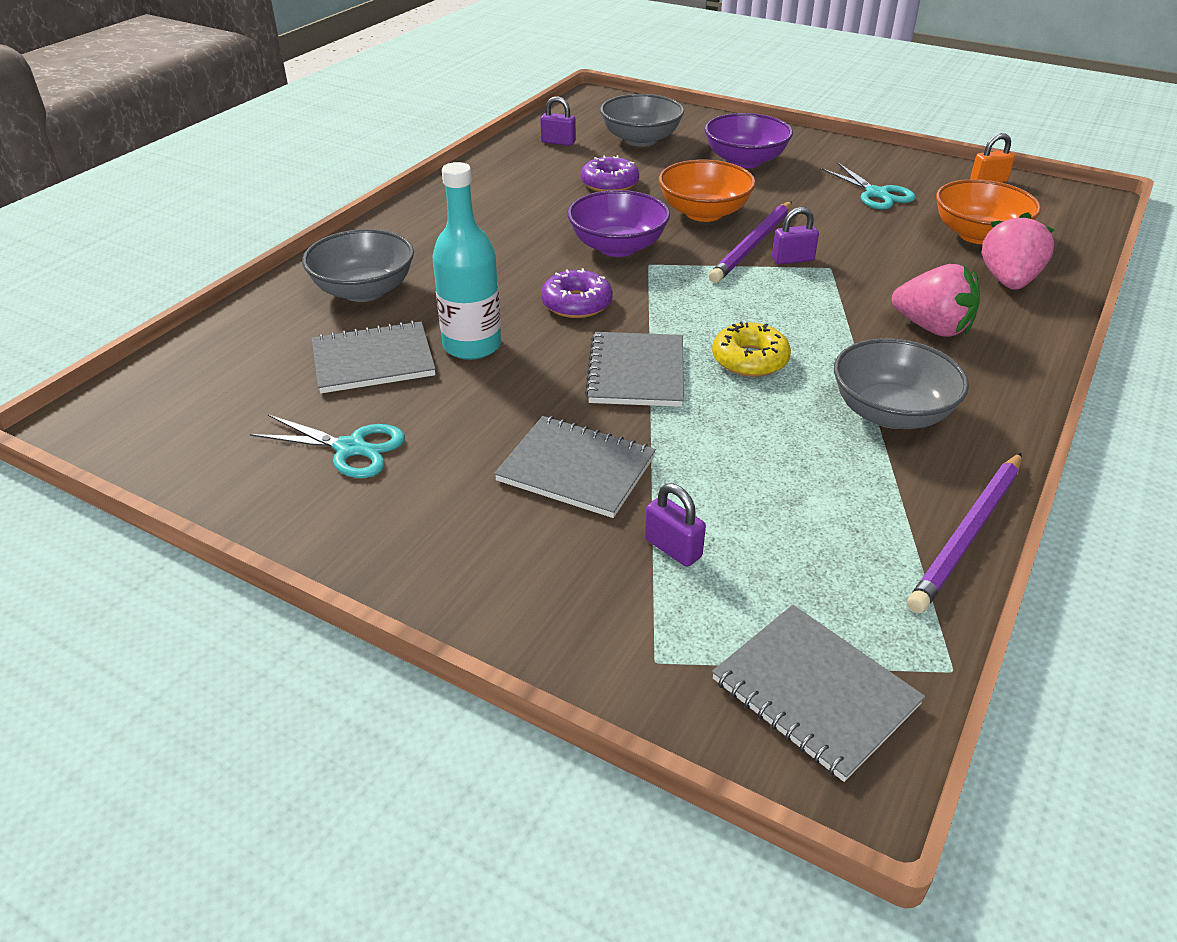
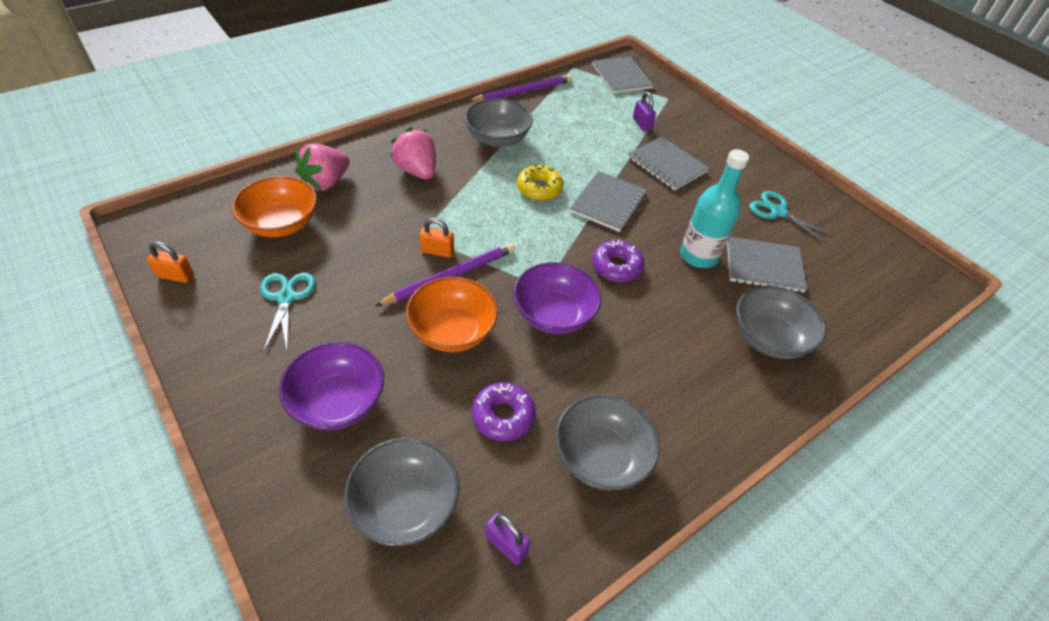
camera: 160 degrees left, 10 degrees up
purple padlock [772,207,819,265] -> orange padlock [419,218,454,258]
none -> grey bowl [555,394,660,490]

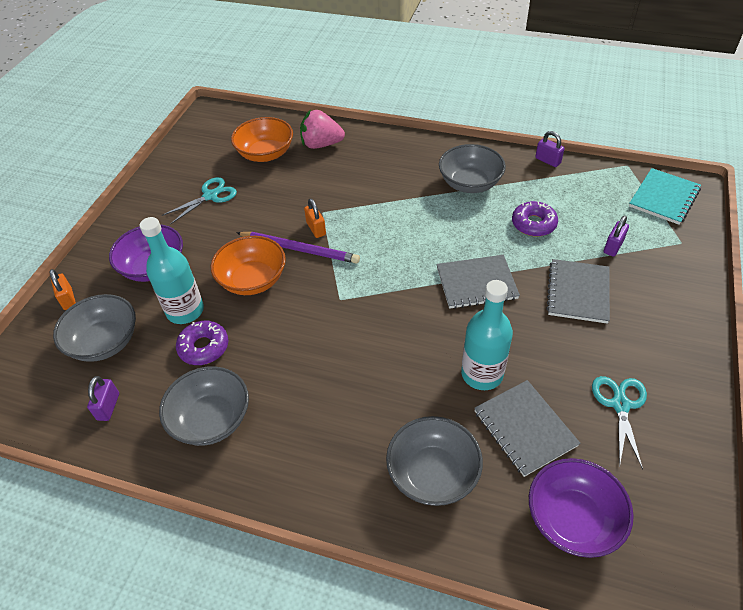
camera: 60 degrees right, 0 degrees up
orange padlock [147,242,194,283] -> orange padlock moved to [49,269,76,310]
pink strawberry [390,127,436,180] -> none
purple pencil [468,74,572,102] -> purple padlock [535,131,564,167]
purple bowl [513,262,602,334] -> purple bowl moved to [529,458,634,558]
yellow donut [517,164,564,201] -> none
grey notebook [592,56,654,93] -> turquoise notebook [629,168,701,225]
purple donut [592,240,644,282] -> purple donut moved to [512,201,558,237]
none -> turquoise bottle [140,217,204,324]

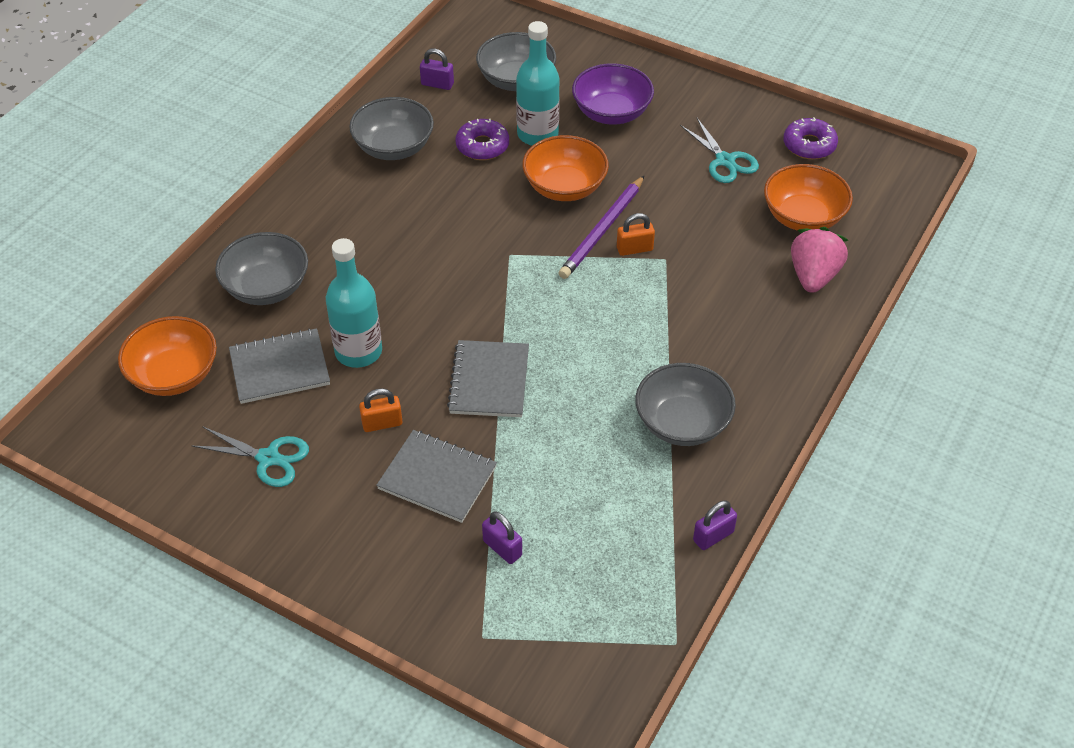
camera: 100 degrees right, 0 degrees up
orange padlock [49,269,76,310] -> orange padlock moved to [359,388,403,432]
purple donut [512,201,558,237] -> purple donut moved to [783,117,838,159]
purple bowl [529,458,634,558] -> orange bowl [118,316,217,396]
turquoise notebook [629,168,701,225] -> none

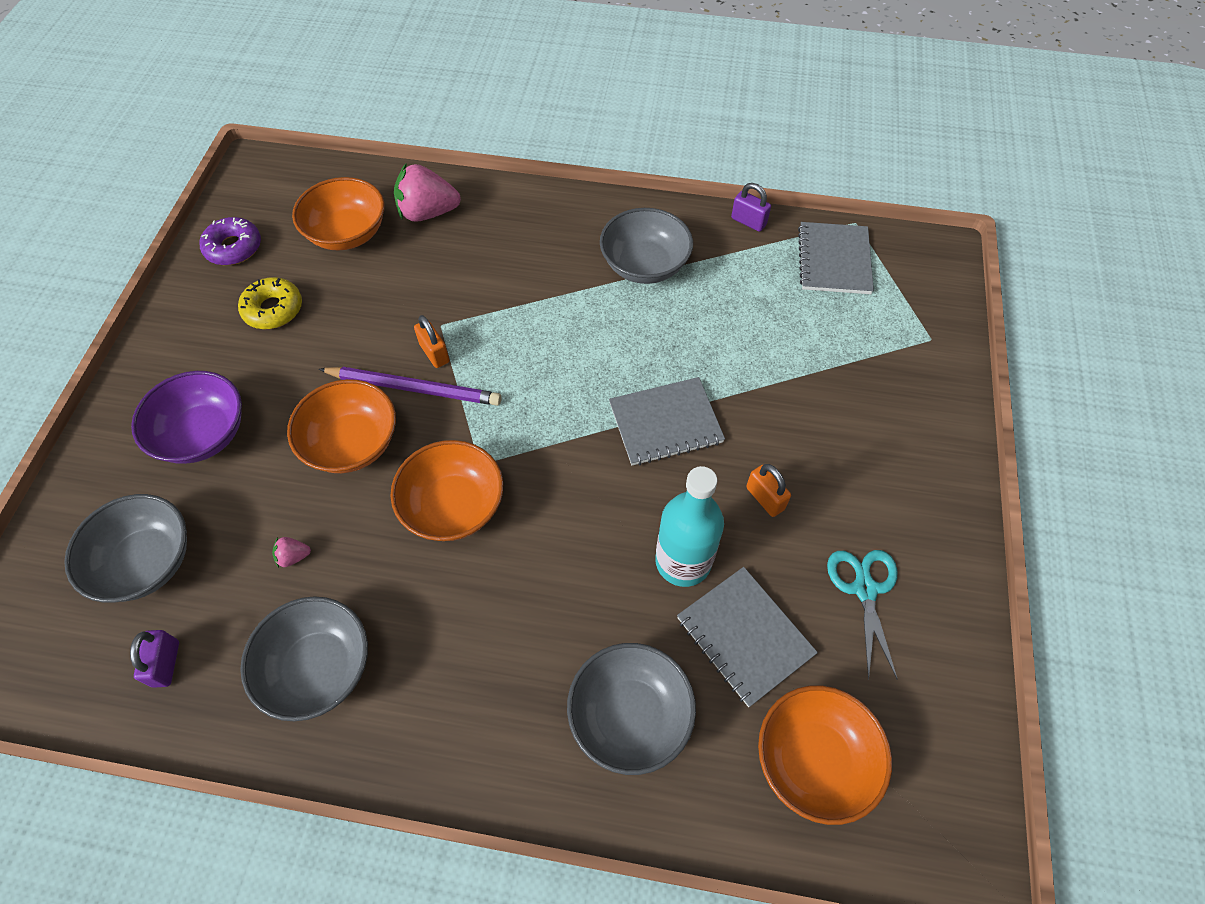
camera: 110 degrees left, 10 degrees up
grey notebook [376,430,497,523] -> grey notebook moved to [798,222,874,294]
purple donut [455,119,509,160] -> pink strawberry [272,537,311,568]
purple padlock [482,511,522,564] -> none
turquoise bottle [516,21,560,146] -> none
turquoise scissors [680,118,759,183] -> yellow donut [238,277,302,329]
none -> orange bowl [390,440,503,541]

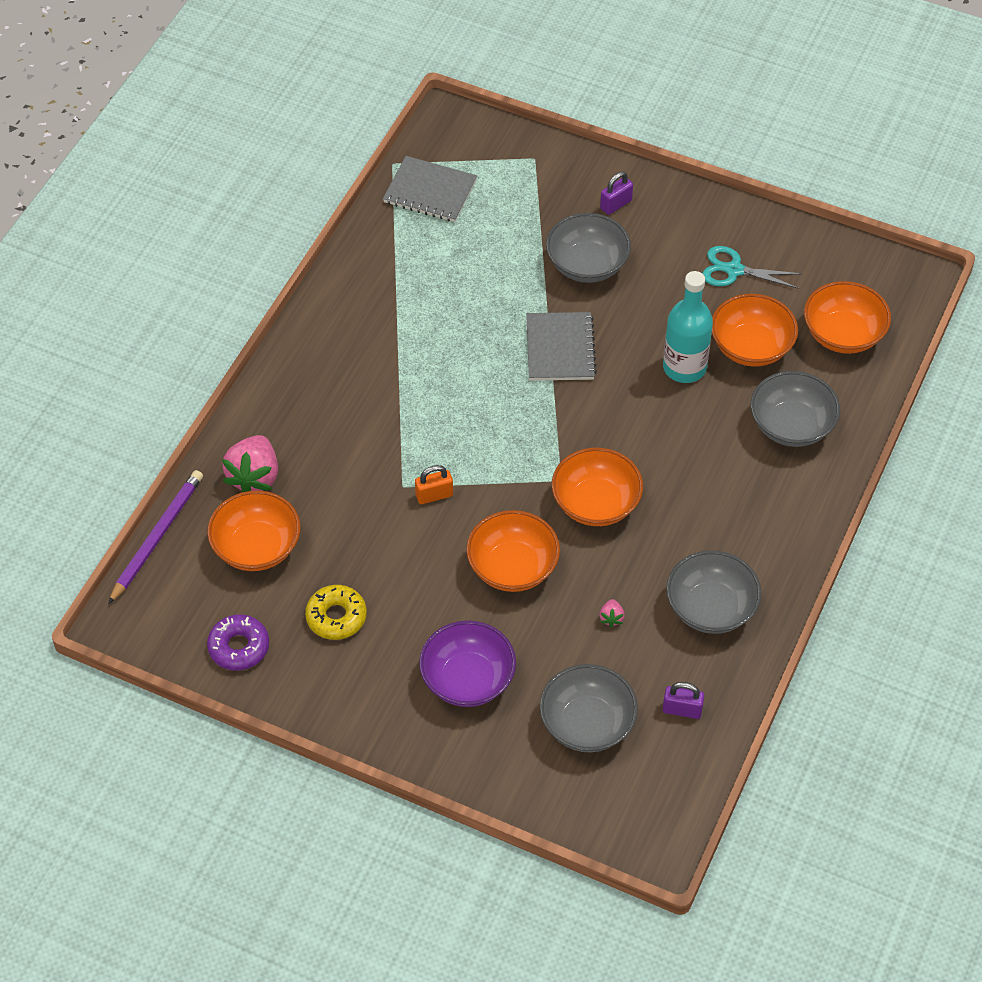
camera: 75 degrees left, 5 degrees down
purple pencil [319,367,502,406] -> purple pencil moved to [108,470,203,604]
grey bowl [600,208,693,284] -> grey bowl moved to [546,213,631,283]
grey notebook [677,567,818,707] -> orange bowl [712,294,798,367]
purple padlock [731,183,771,232] -> purple padlock moved to [600,172,633,215]
orange padlock [746,464,791,517] -> none

